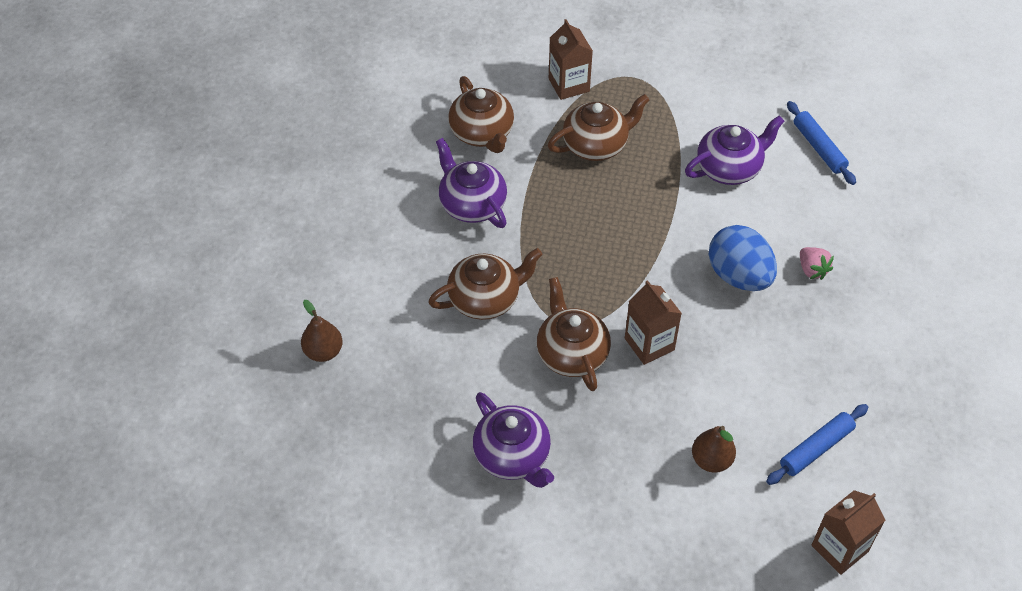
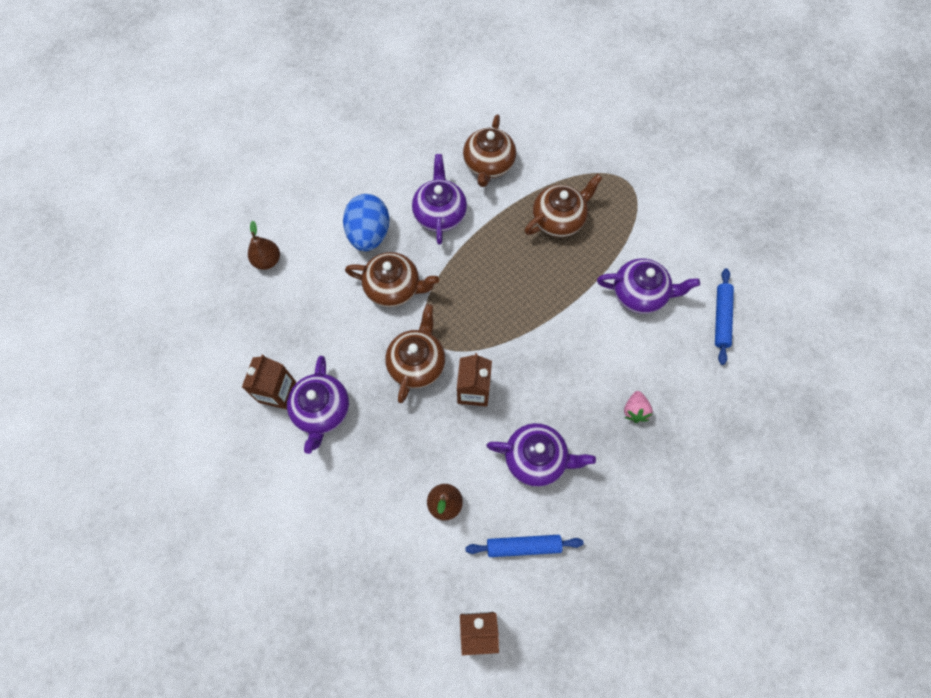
camera: 35 degrees right, 15 degrees up
brown teapot [547,94,649,161] -> brown teapot turned 45 degrees counterclockwise [524,174,603,237]
brown carton [549,19,593,100] -> brown carton moved to [242,355,296,409]
blue egg [709,225,777,291] -> blue egg moved to [343,194,390,251]
none -> purple teapot [486,423,596,487]

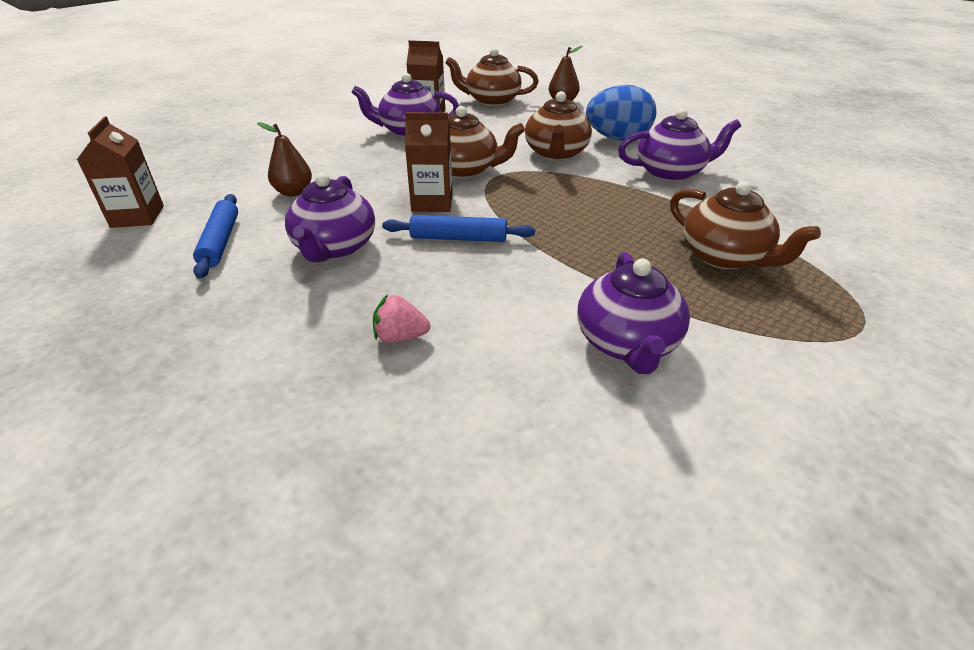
camera: 85 degrees right, 30 degrees down
brown teapot [463,114,516,187] -> brown teapot moved to [445,48,539,106]
blue rolling pin [715,268,734,365] -> blue rolling pin moved to [382,215,535,242]

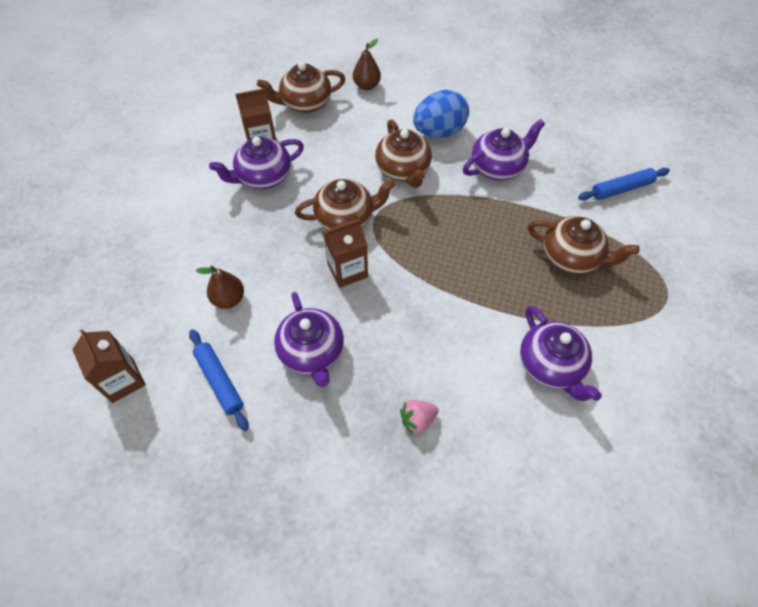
camera: 25 degrees left, 20 degrees up
blue rolling pin [382,215,535,242] -> blue rolling pin moved to [578,168,670,200]

